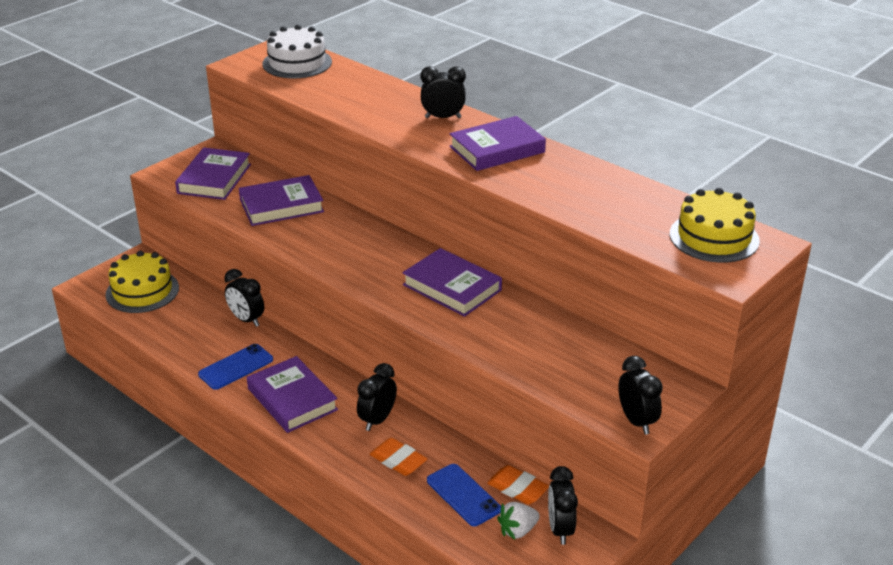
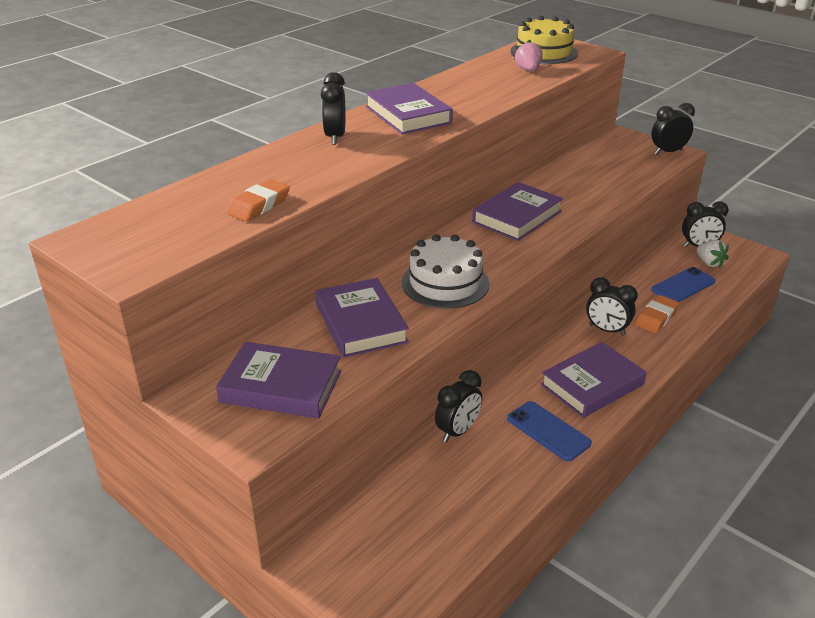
camera: 90 degrees left, 0 degrees up
yellow cake [105,251,179,313] -> none
white cake [262,25,332,78] -> white cake moved to [402,234,490,309]
orange eraser [487,465,549,504] -> orange eraser moved to [227,179,290,221]
none -> pink strawberry [514,40,543,71]

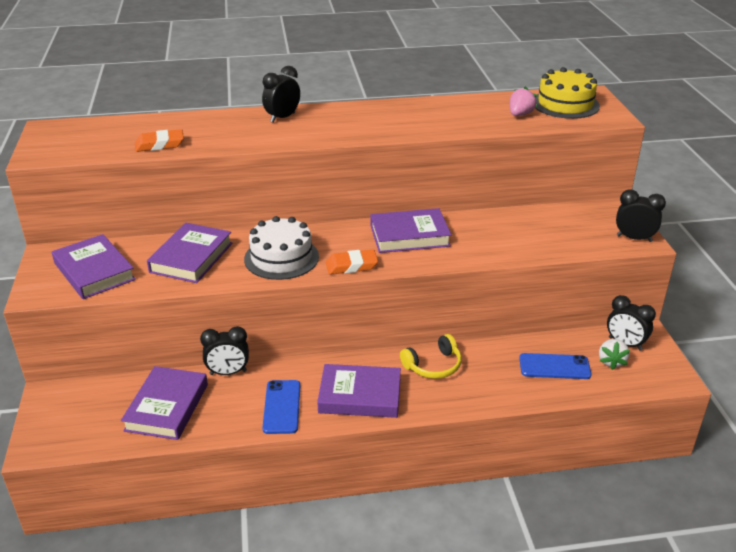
camera: 40 degrees right, 0 degrees up
purple book [365,83,453,134] -> purple book moved to [121,366,208,440]
black clock [586,277,638,336] -> yellow headphones [400,334,462,379]
orange eraser [635,295,679,333] -> orange eraser moved to [326,250,378,274]

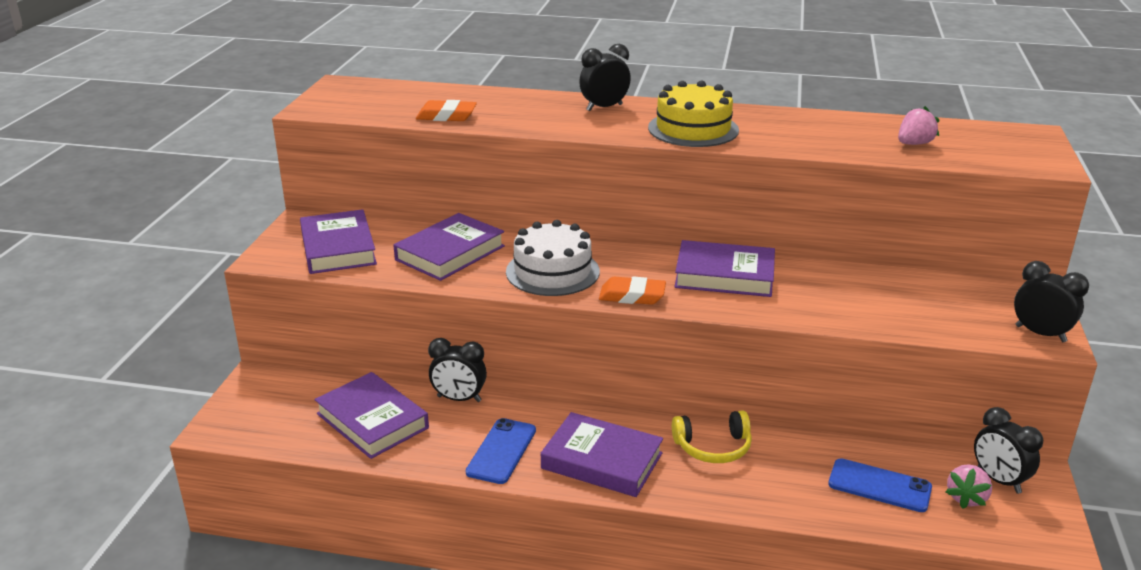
camera: 20 degrees right, 5 degrees down
purple book [121,366,208,440] -> purple book turned 75 degrees counterclockwise [314,372,429,459]
yellow cake [535,67,600,119] -> yellow cake moved to [648,81,739,147]
white strawberry [599,339,630,370] -> pink strawberry [946,464,992,509]

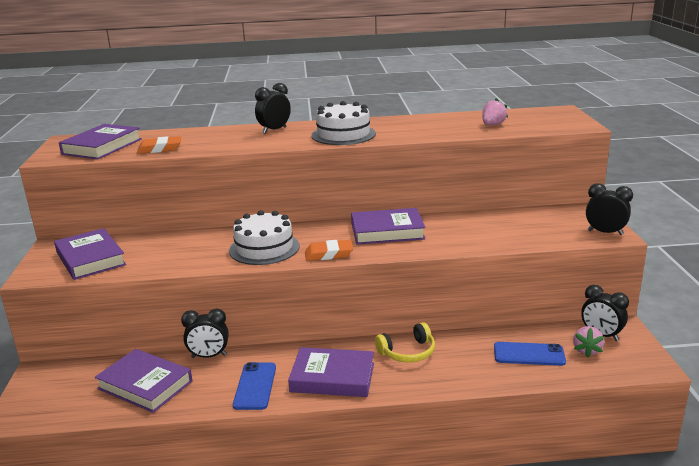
camera: 15 degrees left, 5 degrees down
purple book [393,213,505,281] -> purple book moved to [59,124,142,159]
yellow cake [648,81,739,147] -> white cake [312,101,376,145]

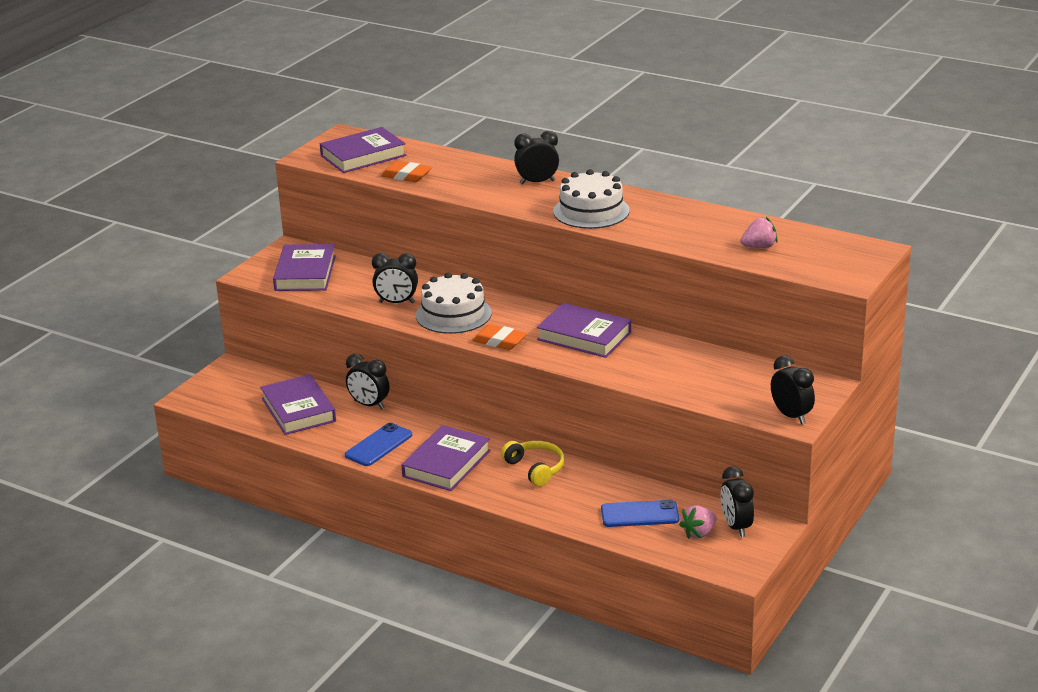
camera: 35 degrees right, 5 degrees up
purple book [288,347,374,397] -> purple book turned 75 degrees clockwise [401,425,491,491]
yellow headphones [375,322,435,362] -> yellow headphones turned 135 degrees counterclockwise [501,441,565,486]
blue phone [494,342,566,366] -> blue phone turned 45 degrees counterclockwise [601,500,679,527]
none -> black clock [372,253,418,303]

